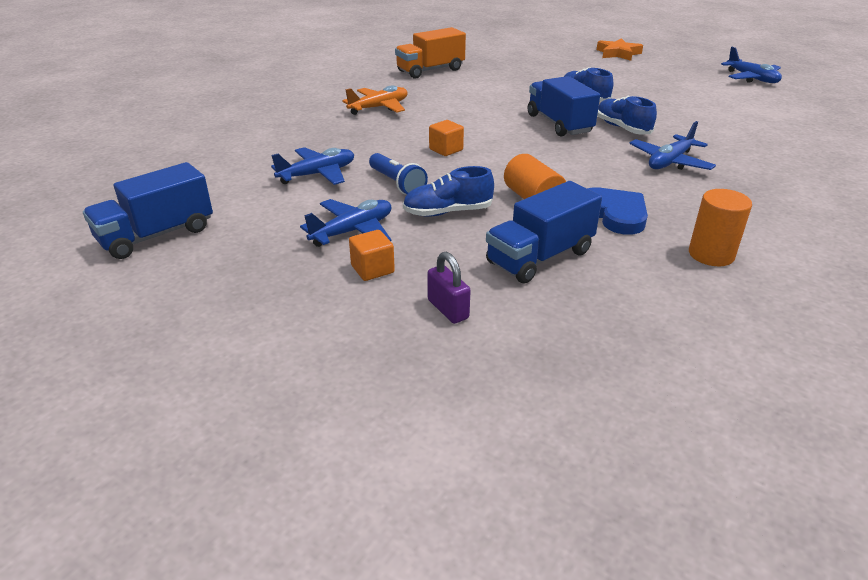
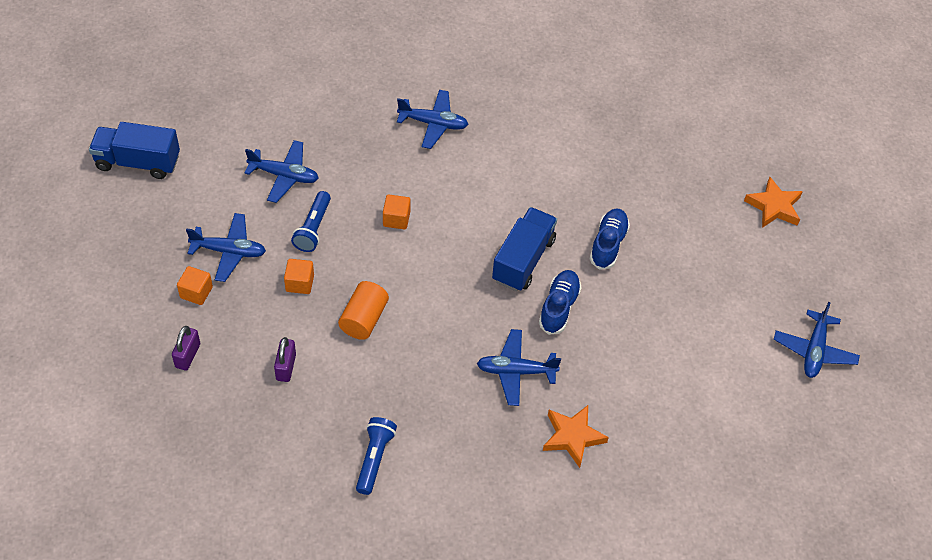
camera: 45 degrees right, 20 degrees up
orange plane [342,85,407,115] -> blue plane [397,90,469,149]
orange truck [395,27,466,79] -> none
blue shoe [403,166,494,217] -> orange cube [284,259,314,294]
blue truck [486,181,602,283] -> purple padlock [274,337,296,382]
blue heart [587,187,648,235] -> none
orange cylinder [689,189,752,266] -> blue flashlight [356,417,397,495]
none -> orange star [543,405,609,468]

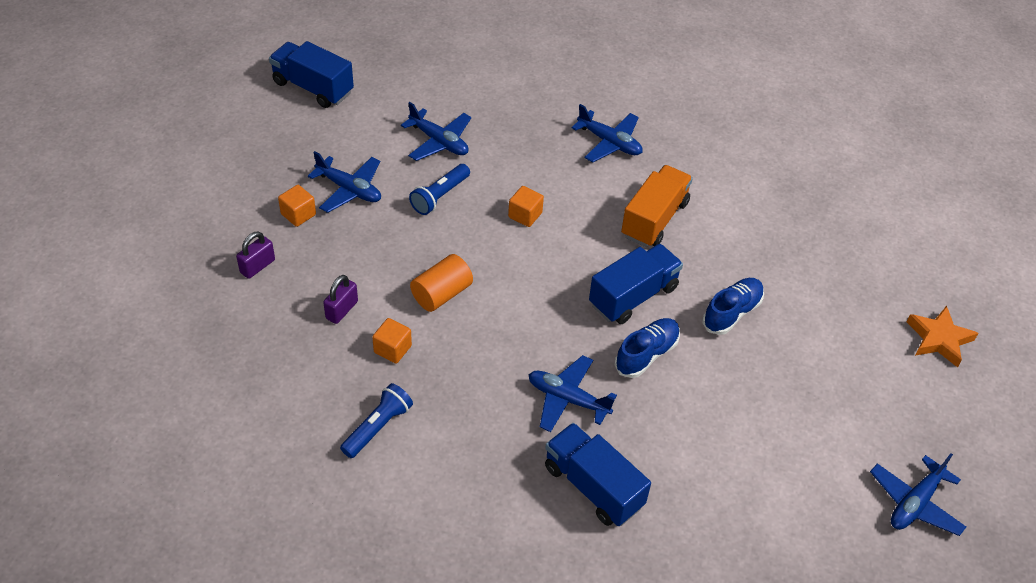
camera: 25 degrees right, 5 degrees down
orange cube [284,259,314,294] -> orange cube moved to [372,318,412,364]
orange star [543,405,609,468] -> blue truck [545,423,651,526]
none -> orange truck [621,165,693,247]

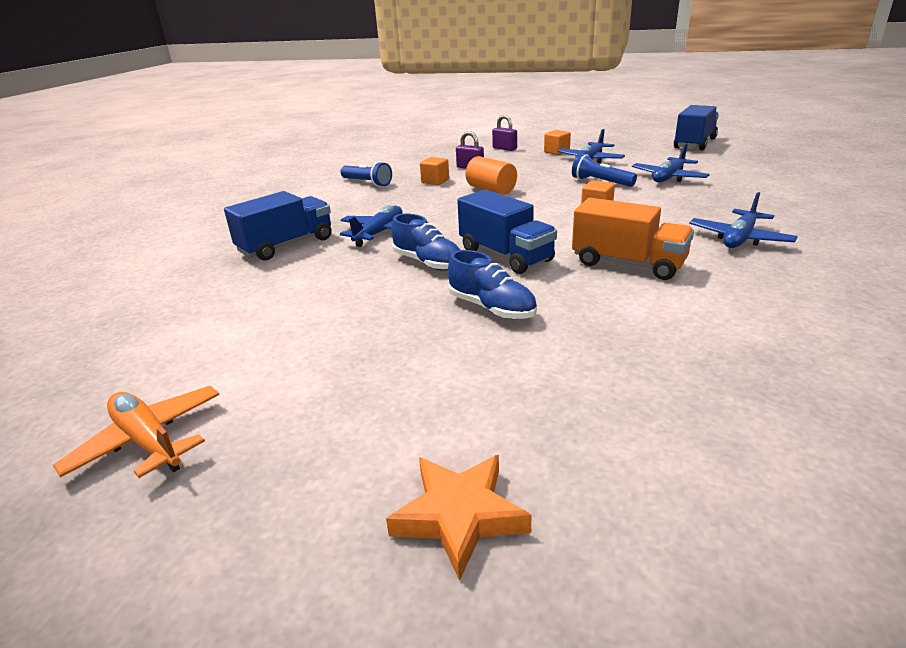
camera: 95 degrees right, 20 degrees down
blue plane [870,453,966,536] -> orange plane [53,386,220,478]

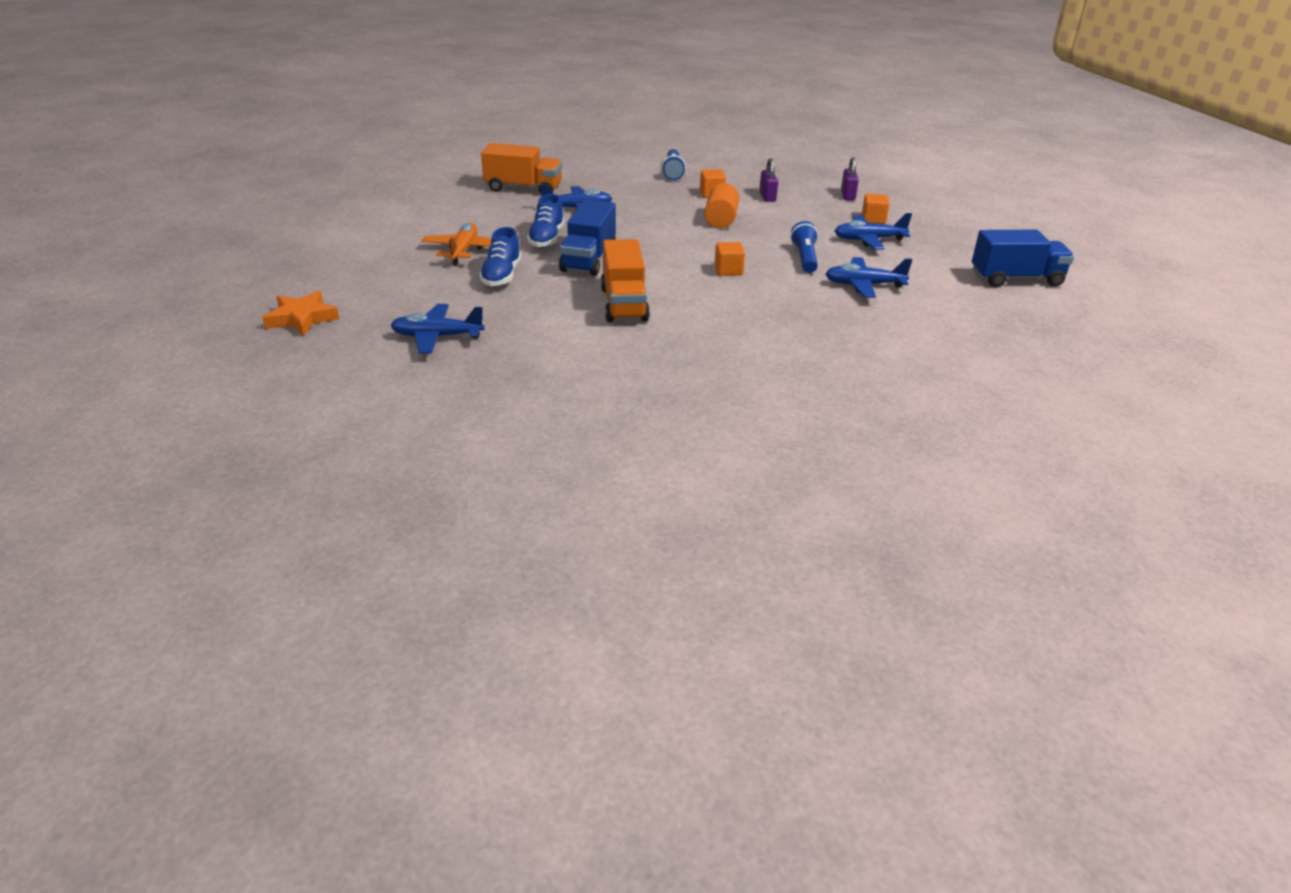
camera: 50 degrees right, 5 degrees up
orange plane [53,386,220,478] -> orange plane moved to [421,223,491,265]
blue truck [224,191,332,261] -> orange truck [481,143,563,193]
blue plane [689,192,798,248] -> blue plane moved to [390,304,485,354]

